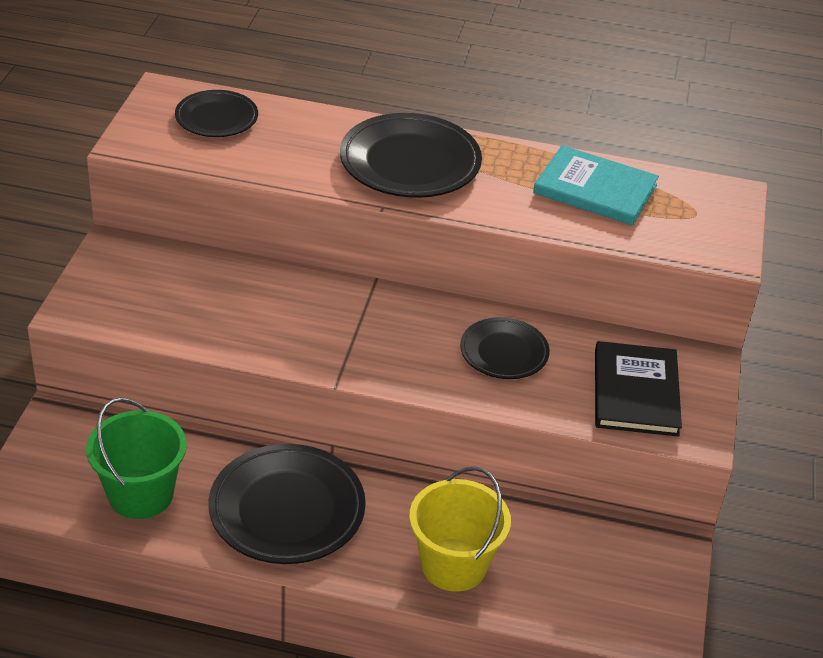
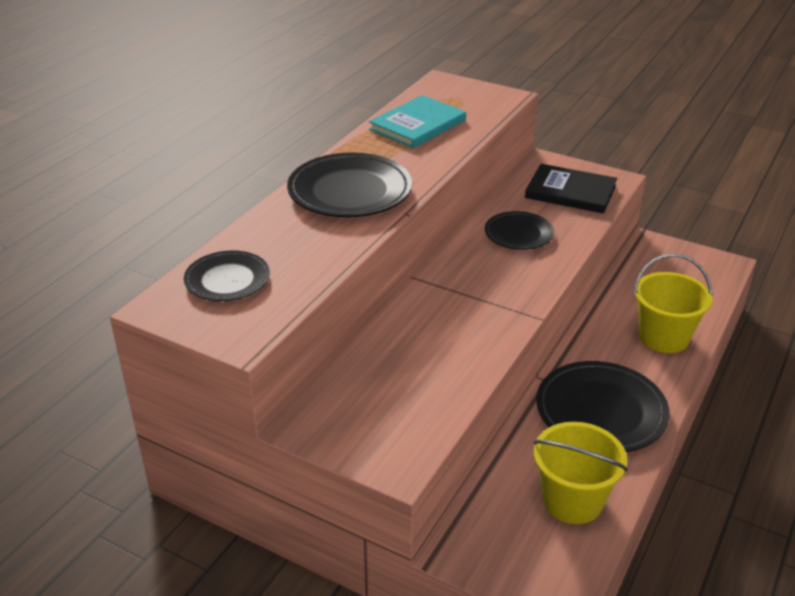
camera: 70 degrees left, 5 degrees down
green bucket [86,398,187,519] -> yellow bucket [533,422,628,524]

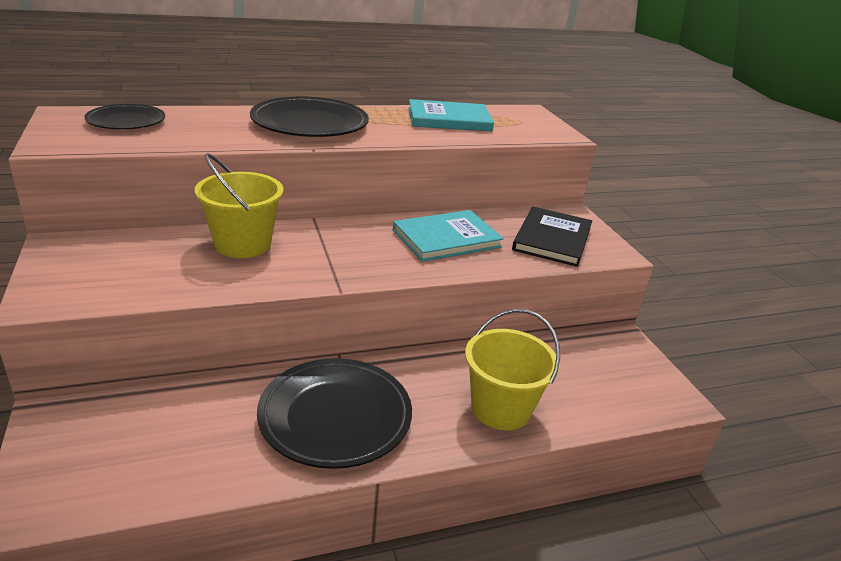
camera: 40 degrees right, 5 degrees down
black plate [485,211,554,250] -> turquoise book [393,210,504,262]
black book [525,164,617,214] -> black book turned 45 degrees clockwise [512,207,592,267]
yellow bucket [533,422,628,524] -> yellow bucket moved to [195,153,284,258]

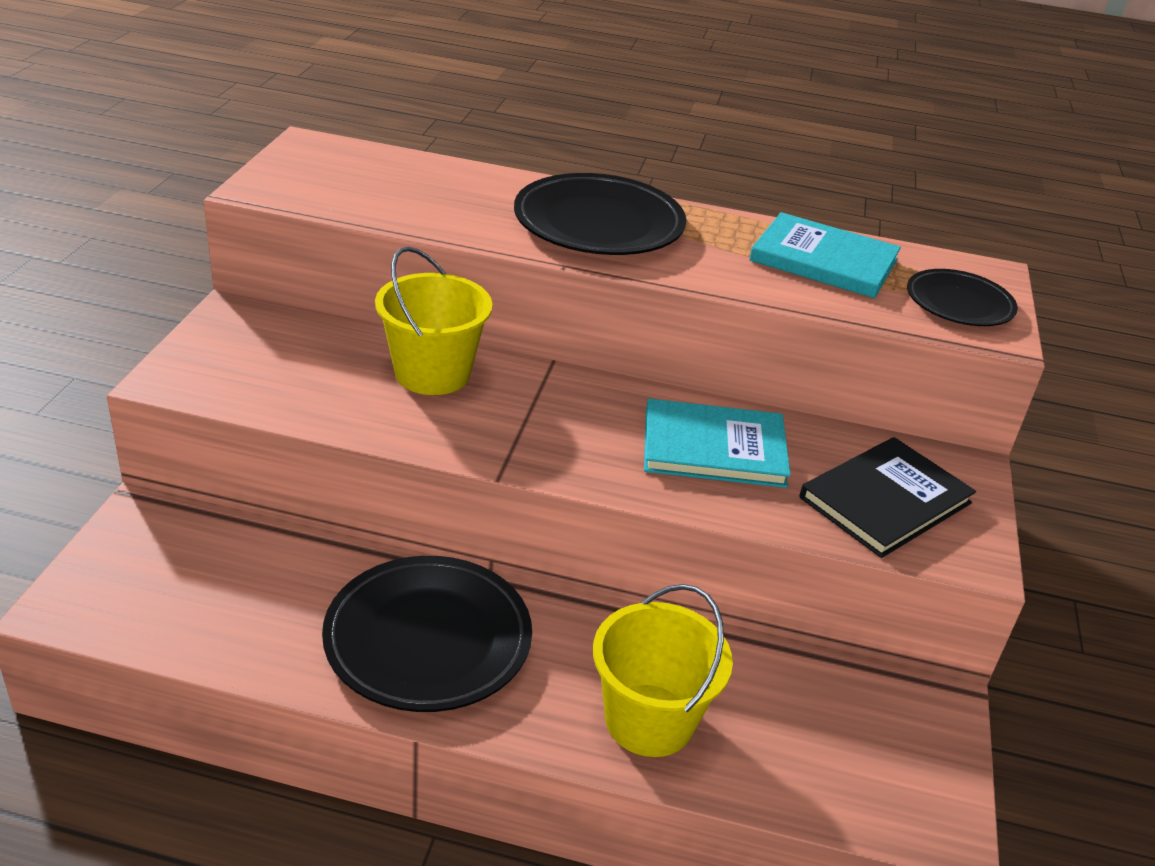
camera: 30 degrees right, 5 degrees up
black plate [84,104,165,129] -> black plate moved to [907,269,1018,326]

